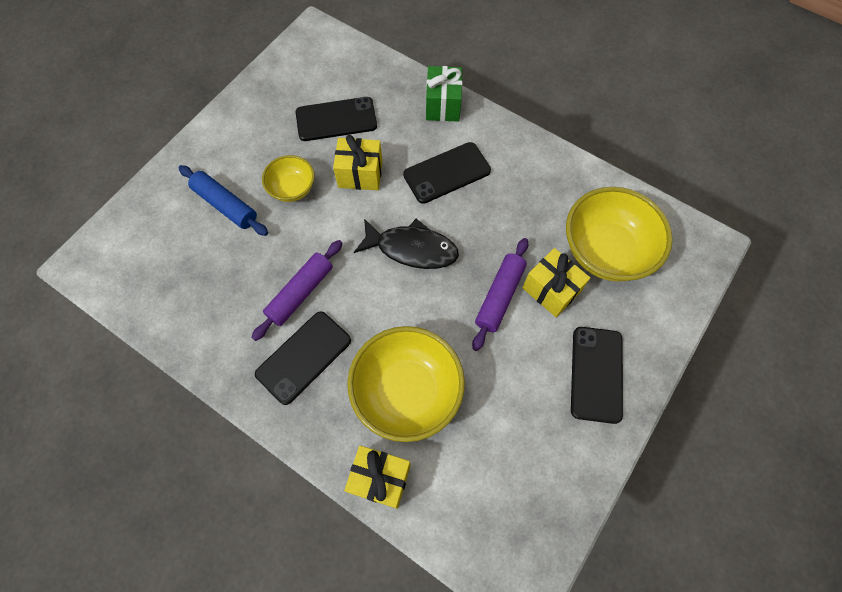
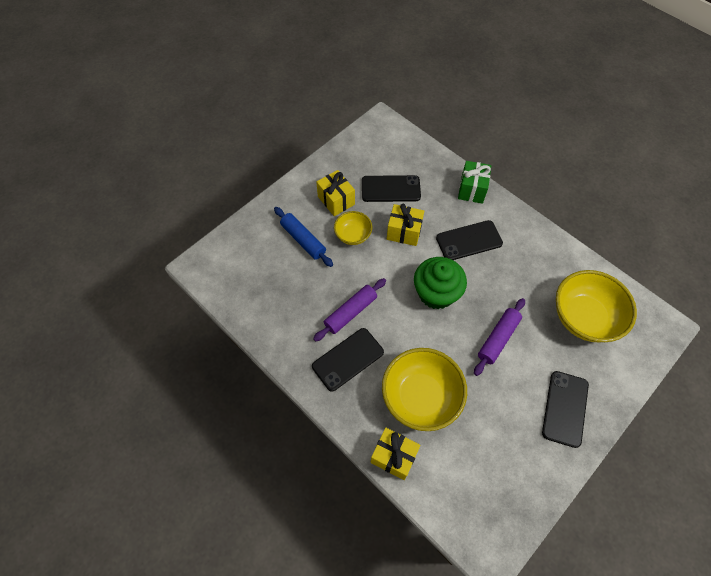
camera: 10 degrees right, 5 degrees down
black fish [354,219,459,269] -> green cupcake [414,257,467,309]
yellow gift [522,248,590,317] -> yellow gift moved to [316,170,355,216]

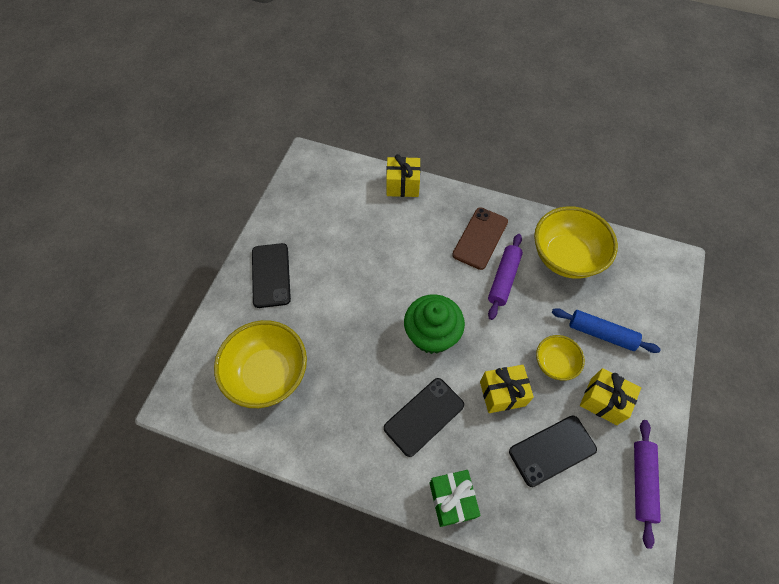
camera: 155 degrees right, 0 degrees up
black phone [312,328,384,392] -> brown phone [452,207,508,270]
yellow bowl [382,348,467,431] -> yellow bowl moved to [534,206,618,279]
purple rolling pin [474,298,525,376] -> purple rolling pin moved to [634,420,661,549]

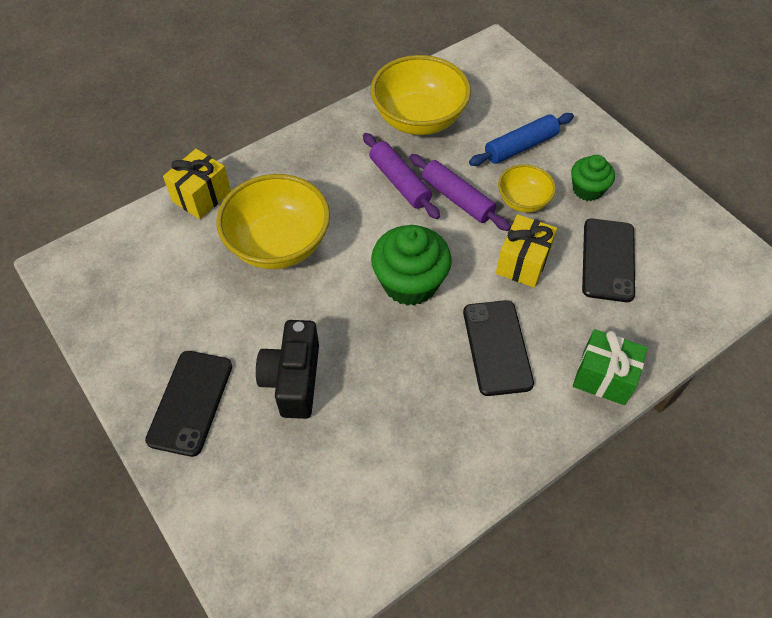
camera: 55 degrees left, 5 degrees down
yellow bowl [214,320,307,408] -> yellow bowl moved to [216,174,330,269]
black phone [252,243,291,308] -> black phone turned 75 degrees clockwise [145,351,232,457]
brown phone [452,207,508,270] -> none
yellow gift [580,368,641,425] -> green cupcake [571,155,615,201]
purple rolling pin [634,420,661,549] -> purple rolling pin moved to [409,154,511,231]
none -> black camera [256,320,319,419]

